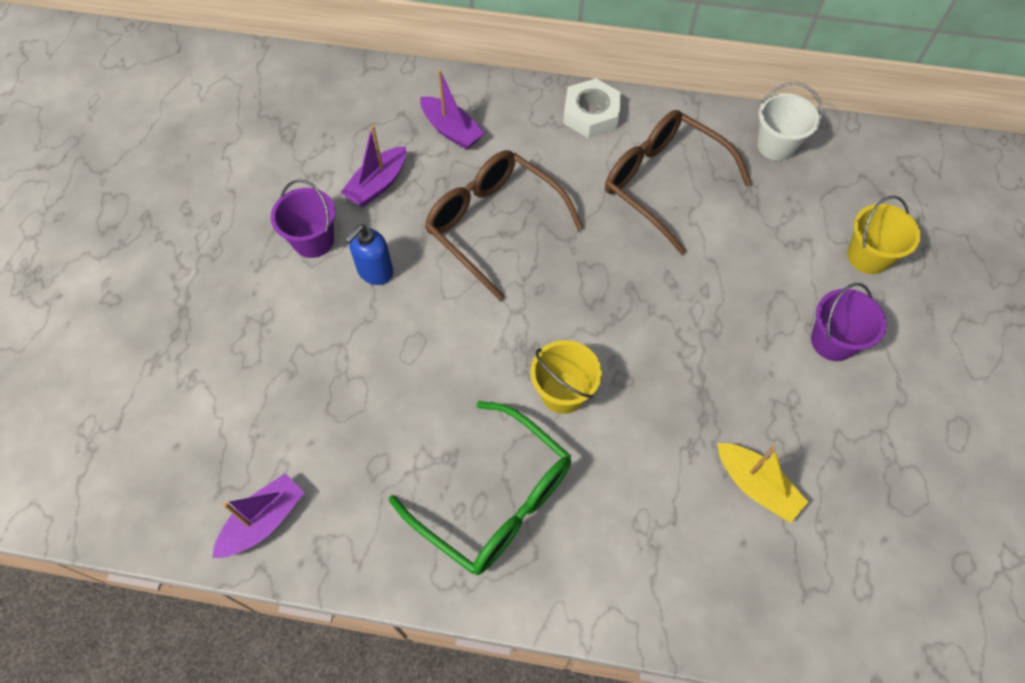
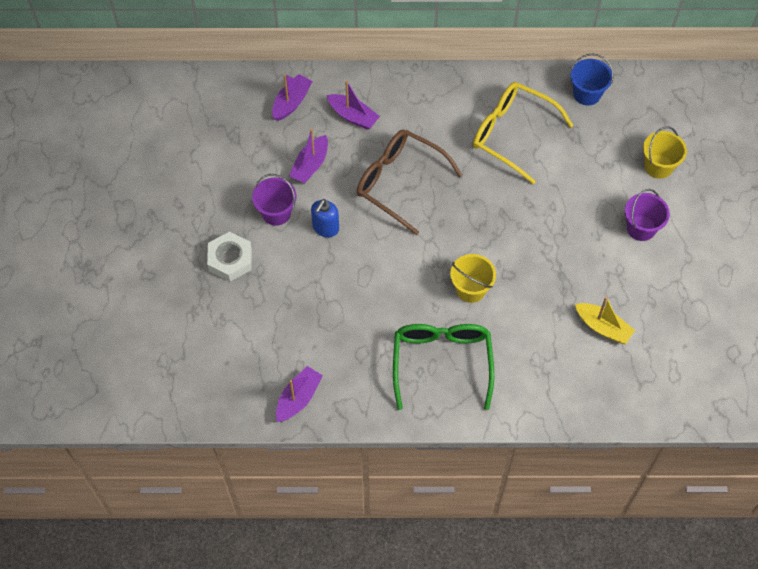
camera: 10 degrees left, 0 degrees up
green glasses [389,401,571,575] -> green glasses turned 120 degrees counterclockwise [393,324,494,410]
white nut [563,78,621,138] -> white nut moved to [207,232,252,281]
brown glasses [605,110,752,254] -> yellow glasses [473,82,574,184]
white bucket [757,83,823,161] -> blue bucket [570,54,614,106]
none -> purple boat [272,74,313,121]

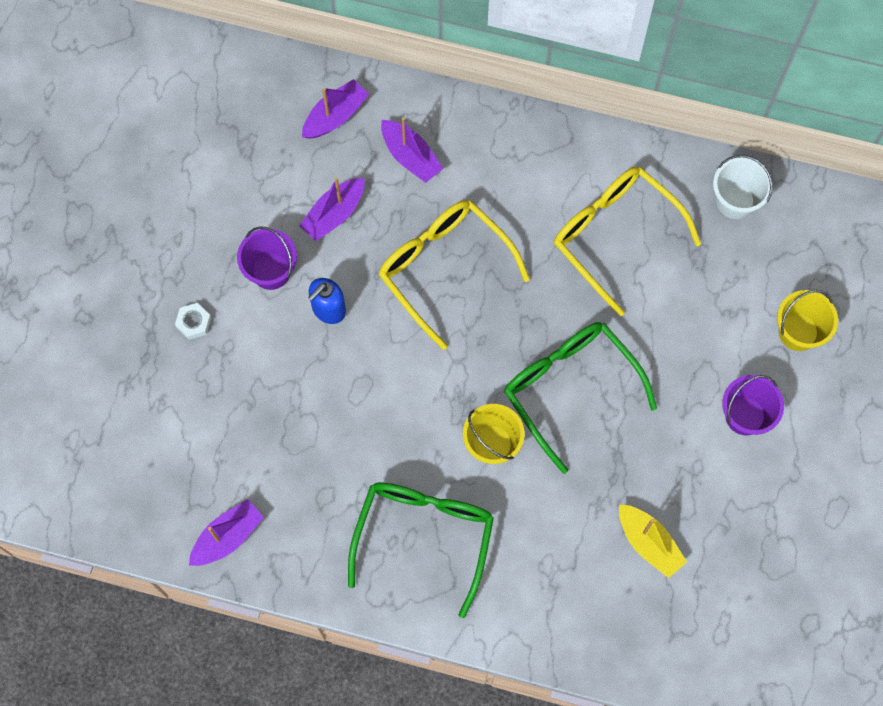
camera: 15 degrees right, 10 degrees up
white nut [207,232,252,281] -> white nut [175,303,211,340], size x0.56
brown glasses [357,130,463,235] -> yellow glasses [379,200,530,350]
blue bucket [570,54,614,106] -> white bucket [713,155,773,219]
none -> green glasses [504,322,657,474]

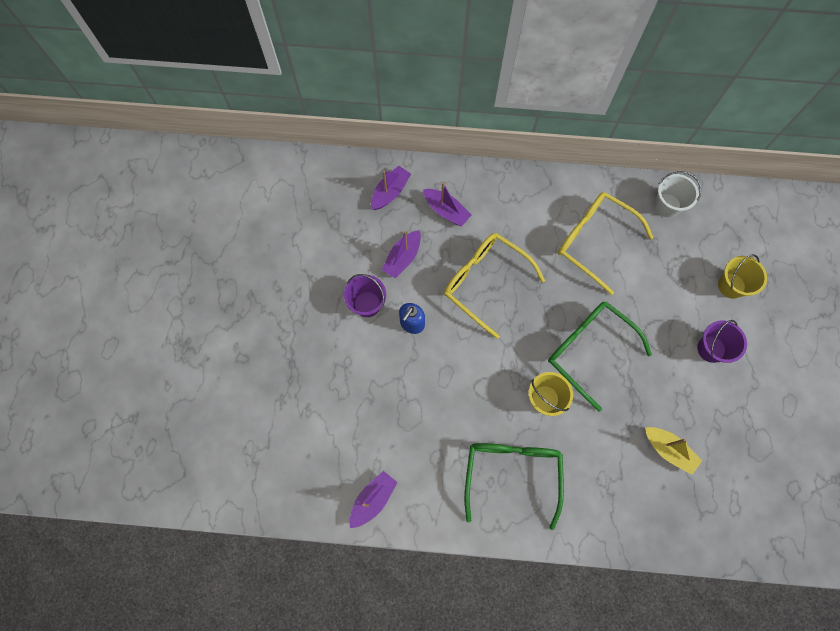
camera: 10 degrees left, 0 degrees up
white nut [175,303,211,340] -> none

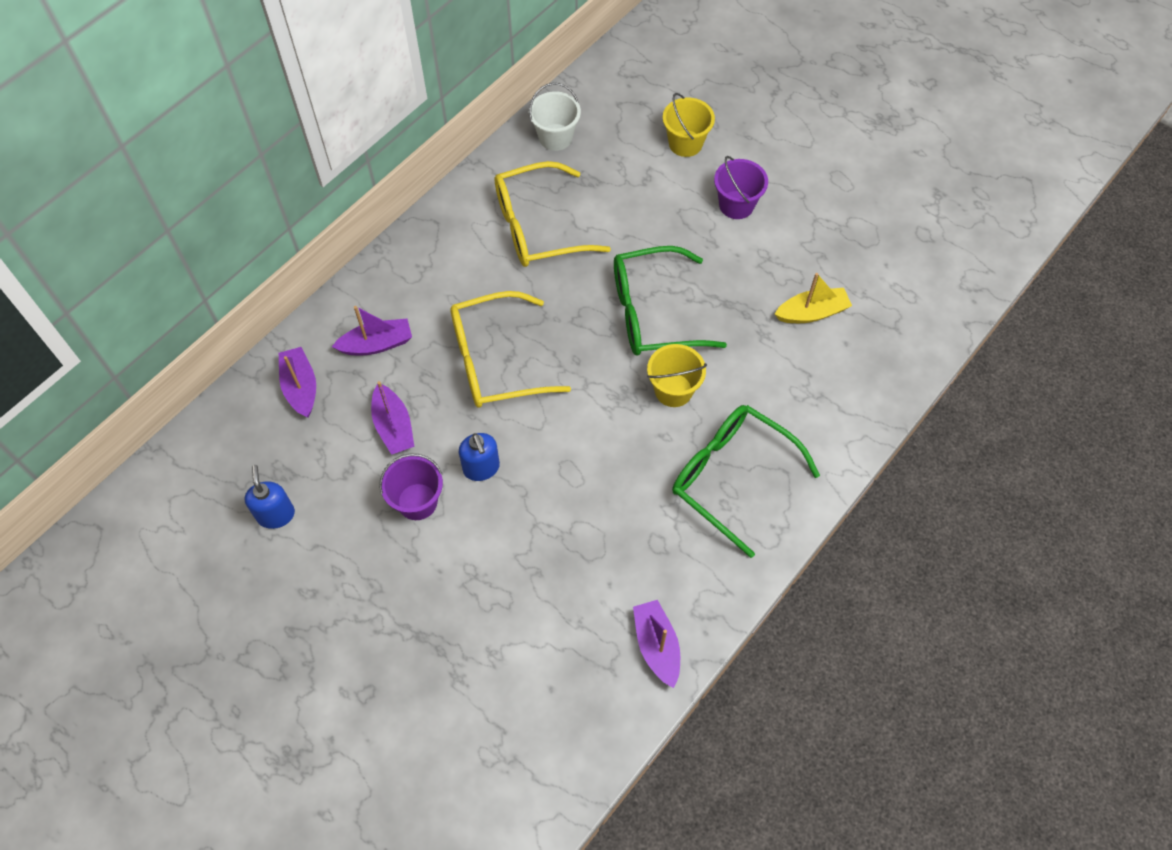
camera: 55 degrees left, 10 degrees down
none -> blue soap dispenser [245,465,295,529]

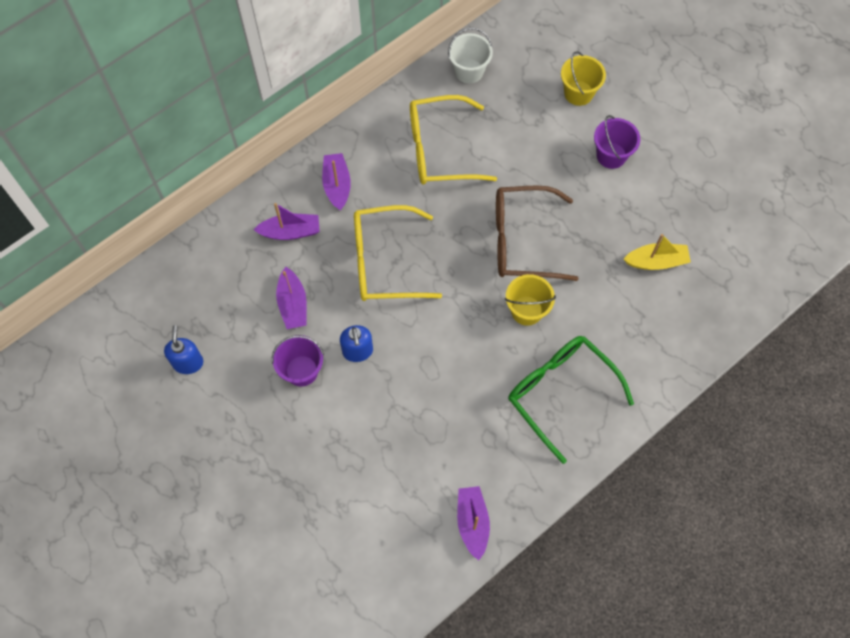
camera: 10 degrees right, 5 degrees up
purple boat [279,347,316,418] -> purple boat moved to [322,153,351,211]
green glasses [614,246,727,355] -> brown glasses [496,185,579,281]

